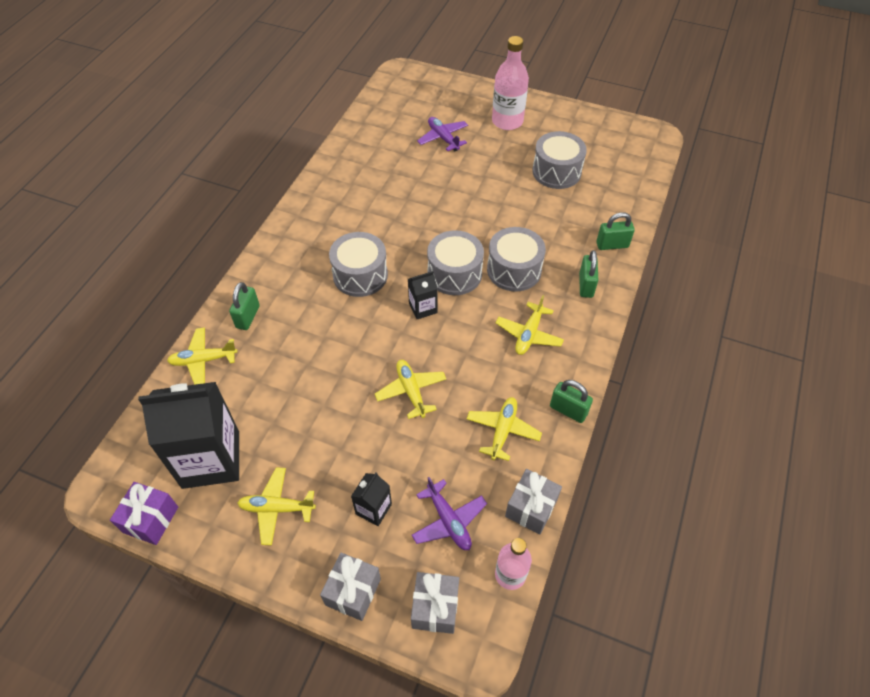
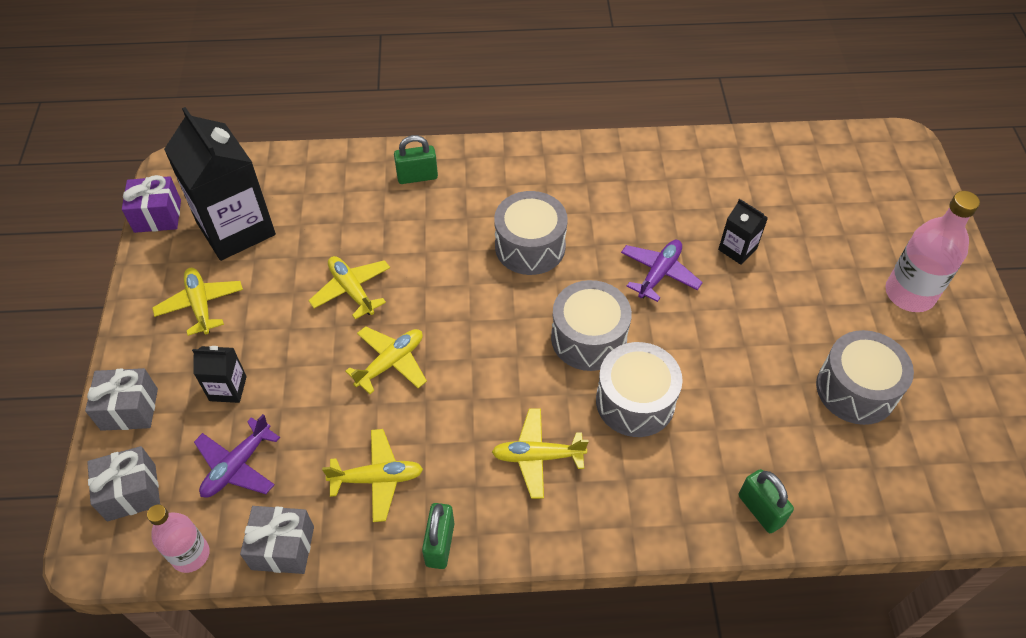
camera: 65 degrees right, 0 degrees up
yellow plane [167,327,238,385] -> yellow plane moved to [308,256,390,319]
black carton [408,271,438,319] -> black carton moved to [718,199,768,265]
purple plane [417,117,468,151] -> purple plane moved to [621,240,703,302]
green padlock [579,250,598,298] -> none

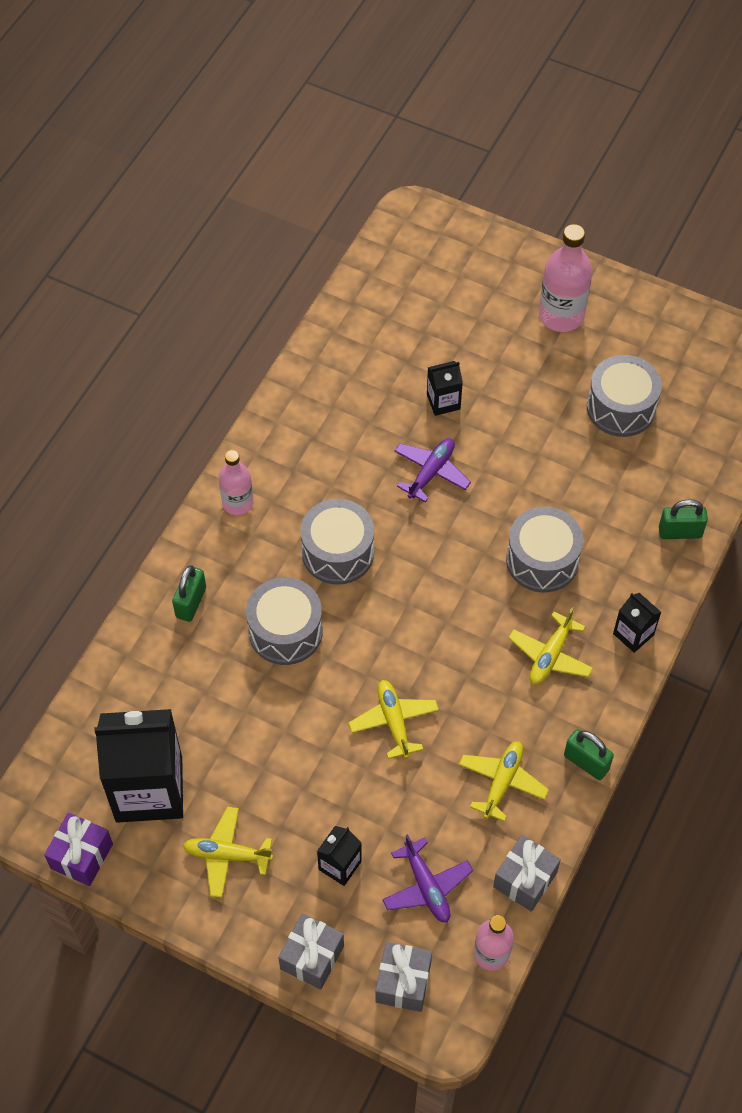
camera: 60 degrees left, 5 degrees up
yellow plane [308,256,390,319] -> none
grey drum [551,280,632,371] -> grey drum moved to [246,577,323,665]
purple plane [621,240,703,302] -> purple plane turned 60 degrees clockwise [394,438,471,502]
none -> pink bottle [219,450,253,515]
none -> black carton [613,593,661,653]

